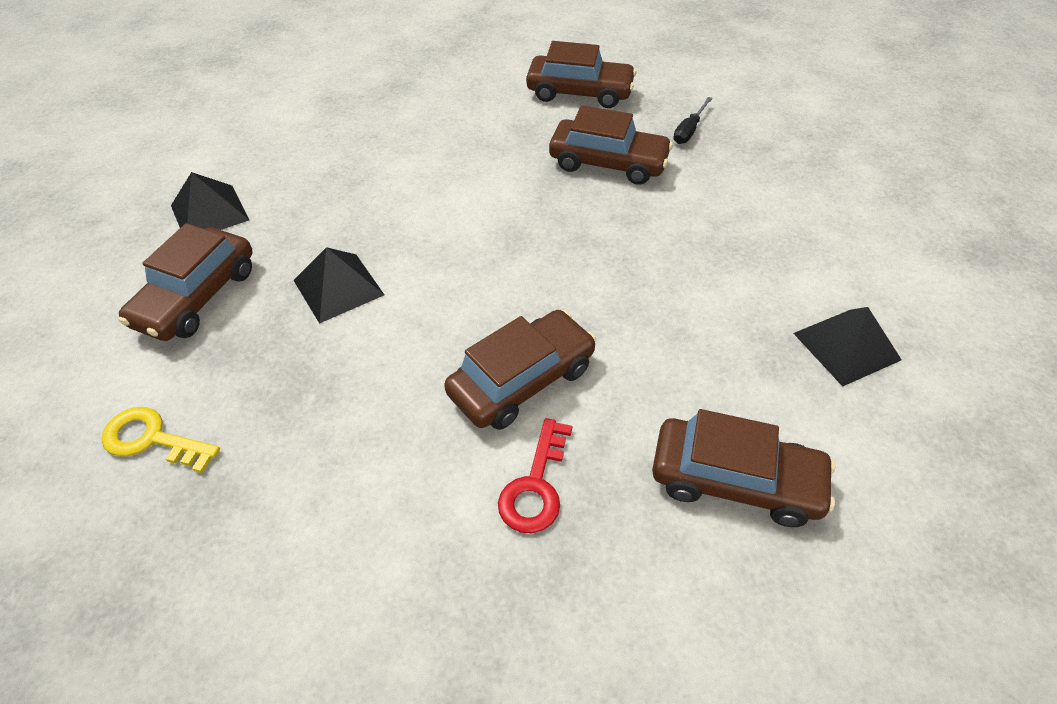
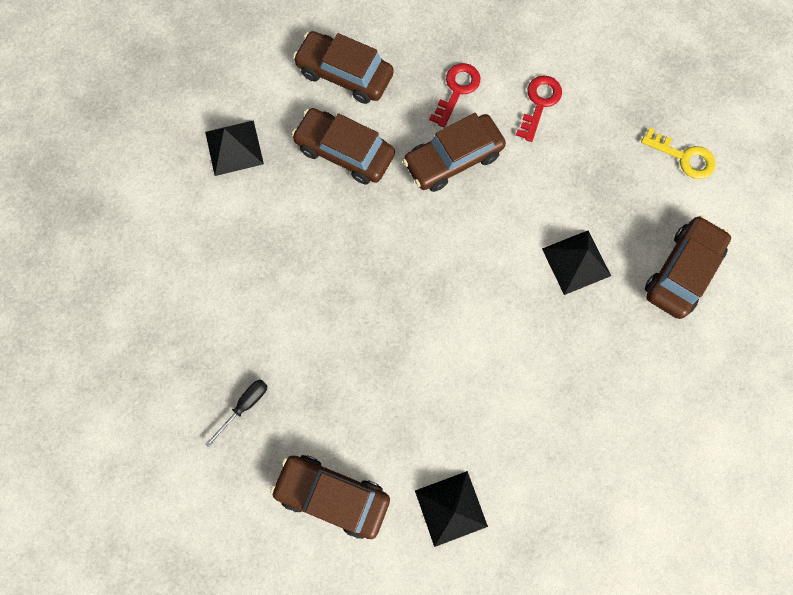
camera: 170 degrees left, 25 degrees up
black pyramid [171,172,249,230] -> black pyramid moved to [415,471,488,547]
brown car [549,105,673,185] -> brown car moved to [292,108,395,184]
none -> red key [516,76,562,142]

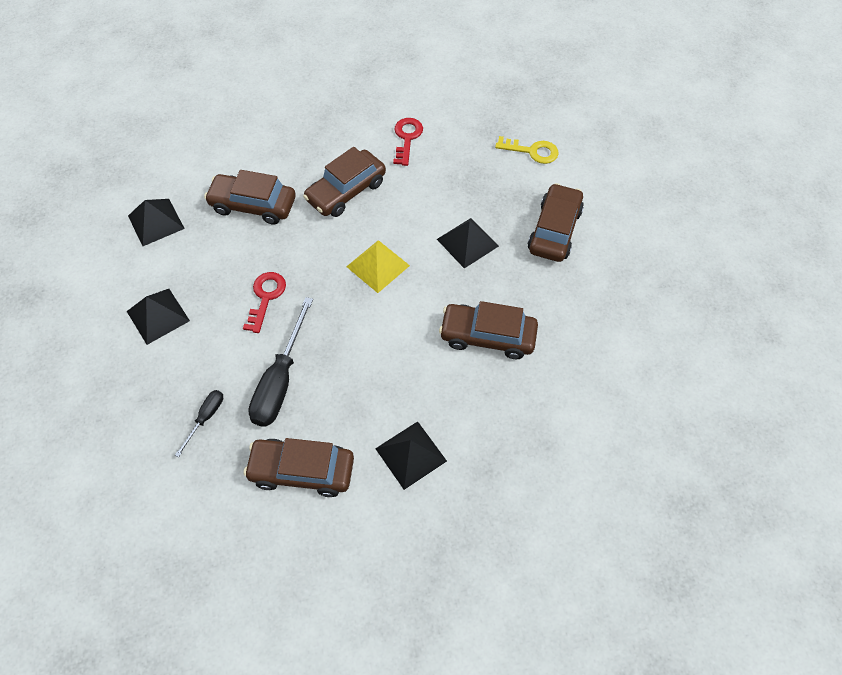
camera: 15 degrees left, 15 degrees down
brown car [293,31,394,104] -> brown car moved to [439,301,538,359]
red key [429,63,480,128] -> red key moved to [243,272,286,333]
none -> black pyramid [127,289,190,345]
none -> black screwdriver [248,297,313,427]
none -> yellow pyramid [346,240,410,293]

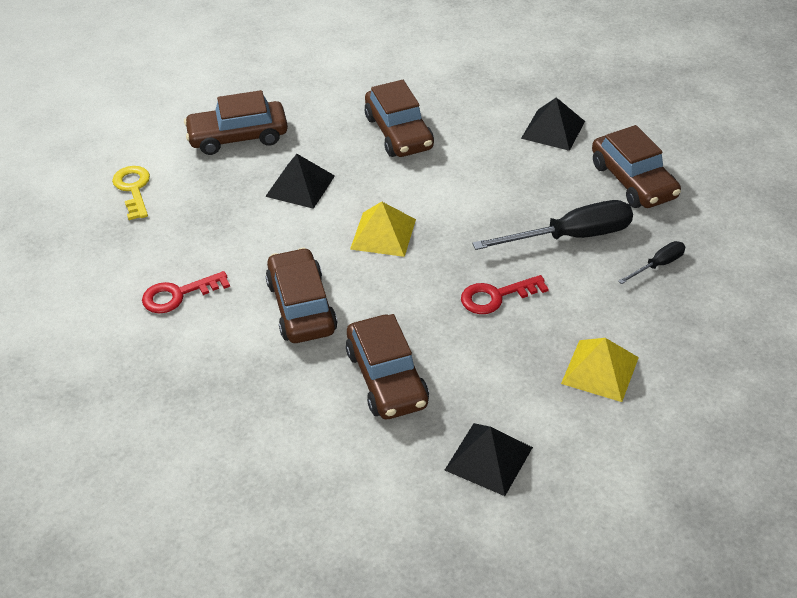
camera: 120 degrees left, 15 degrees down
black pyramid [127,289,190,345] -> yellow pyramid [561,338,639,402]
black screwdriver [175,390,223,457] -> black screwdriver turned 150 degrees clockwise [618,241,685,284]
brown car [303,147,386,217] -> brown car turned 120 degrees counterclockwise [266,248,337,343]

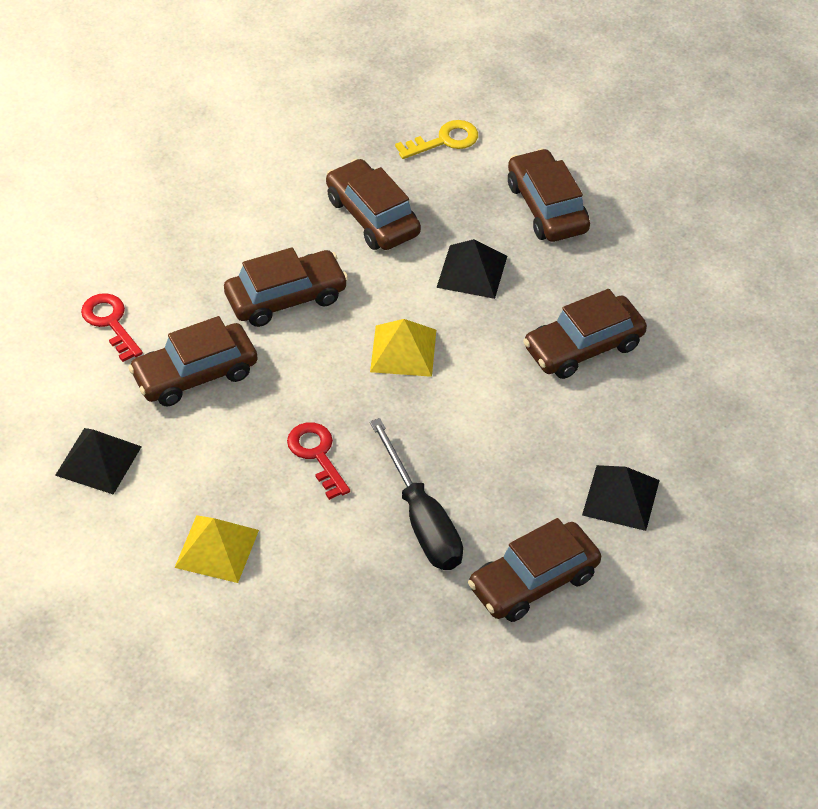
camera: 80 degrees right, 5 degrees up
red key [142,271,230,313] -> red key moved to [81,293,143,362]
black screwdriver [618,241,685,284] -> none
none -> brown car [326,159,421,250]

